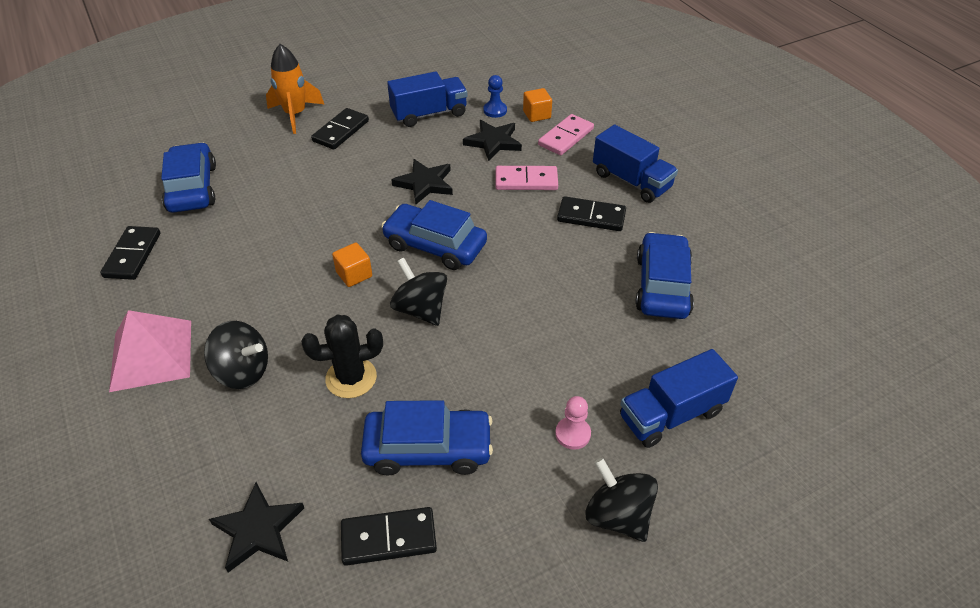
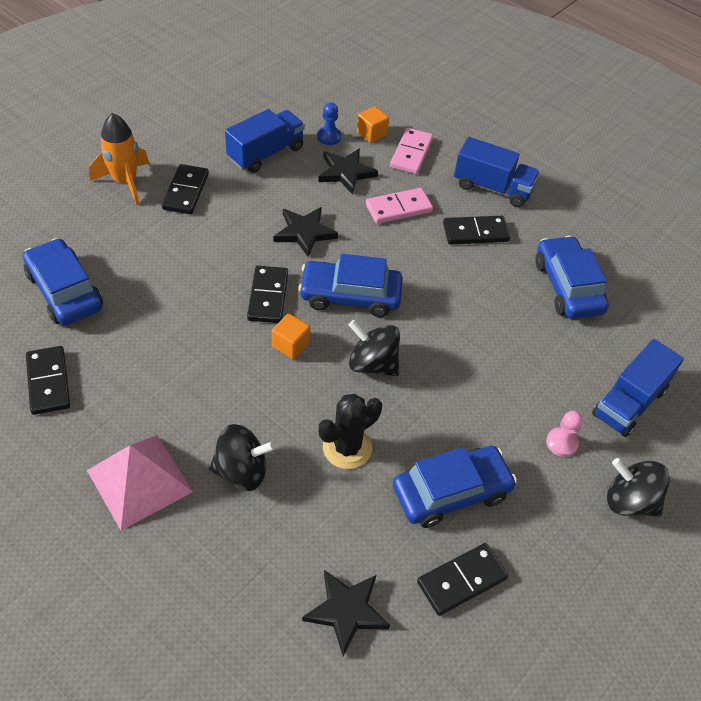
camera: 25 degrees left, 5 degrees up
none -> black domino [247,266,288,323]

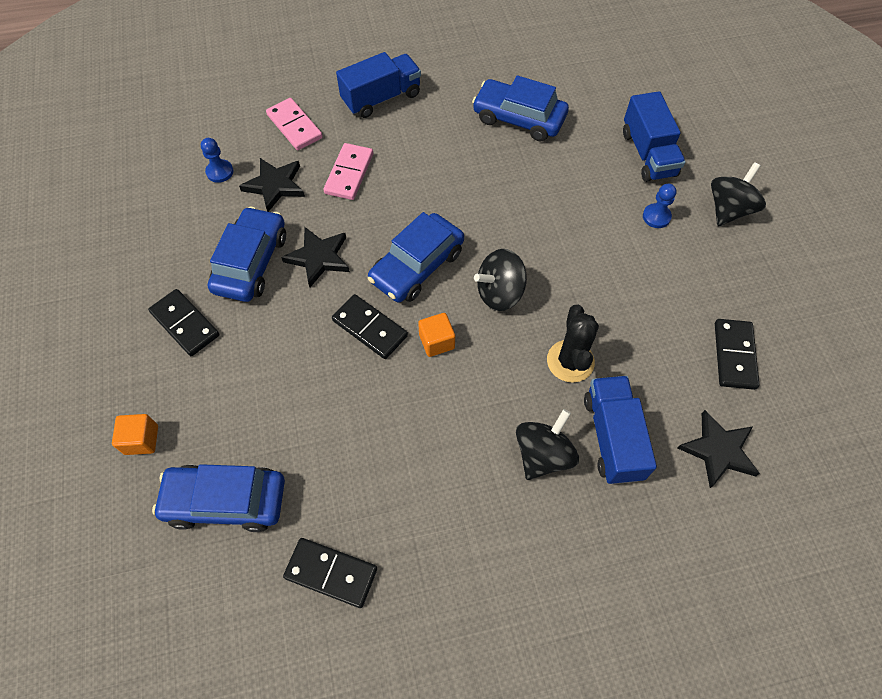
camera: 50 degrees left, 10 degrees up
pink pyramid [87,435,193,531] -> none
orange rocket [89,113,149,205] -> none
blue truck [225,109,305,173] -> blue truck moved to [584,376,657,484]
orange cube [357,106,389,143] -> orange cube moved to [112,414,158,455]
blue car [393,446,517,528] -> blue car moved to [208,207,286,302]
black domino [443,216,510,245] -> none
pink pawn [546,411,583,457] -> blue pawn [643,184,676,228]
black spinning top [607,458,670,517] -> black spinning top turned 150 degrees clockwise [711,162,766,226]

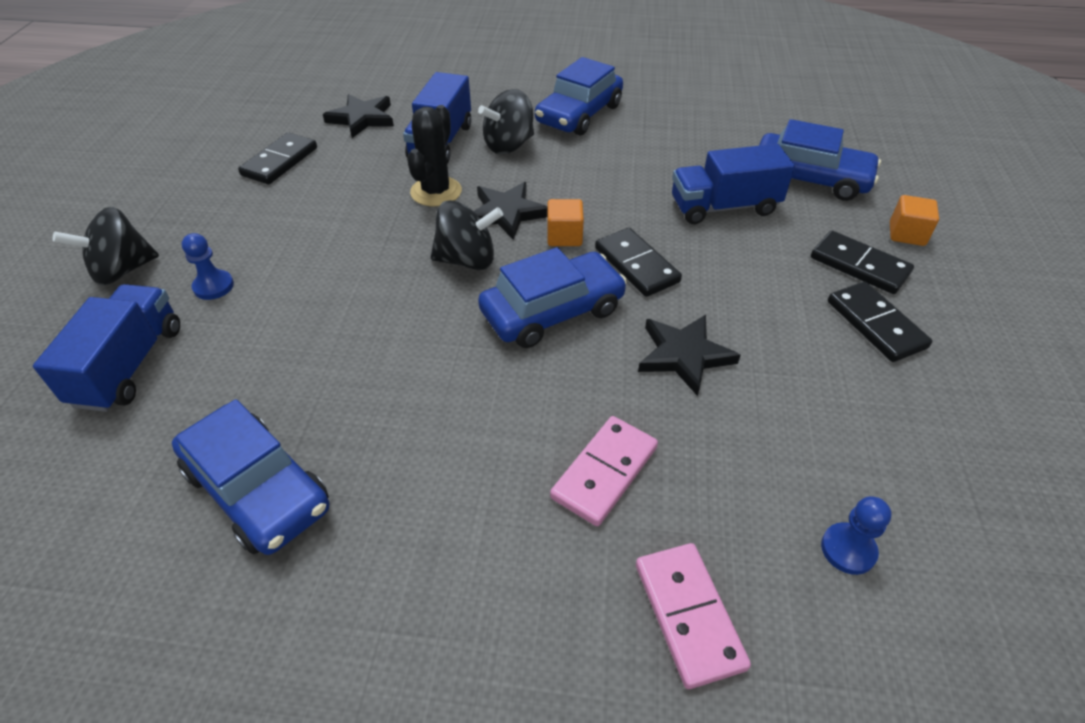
camera: 160 degrees left, 15 degrees down
blue car [208,207,286,302] -> blue car moved to [535,57,623,135]
black star [239,158,305,212] -> black star moved to [474,182,548,239]
black domino [283,538,377,608] -> black domino moved to [811,230,914,294]
blue truck [336,52,421,118] -> blue truck moved to [672,144,795,224]

